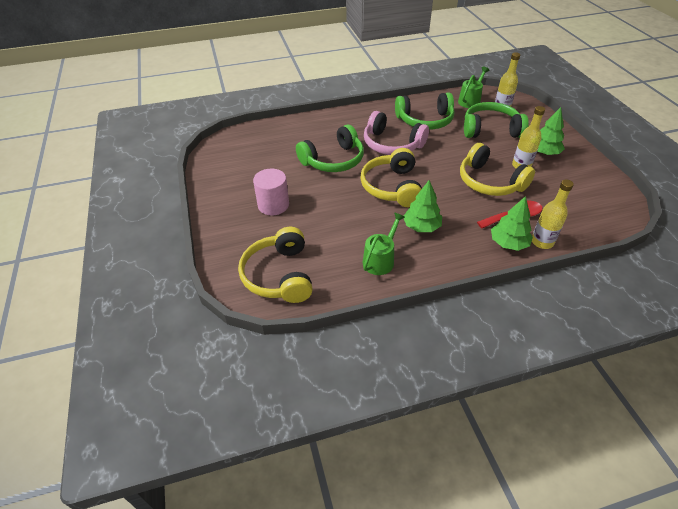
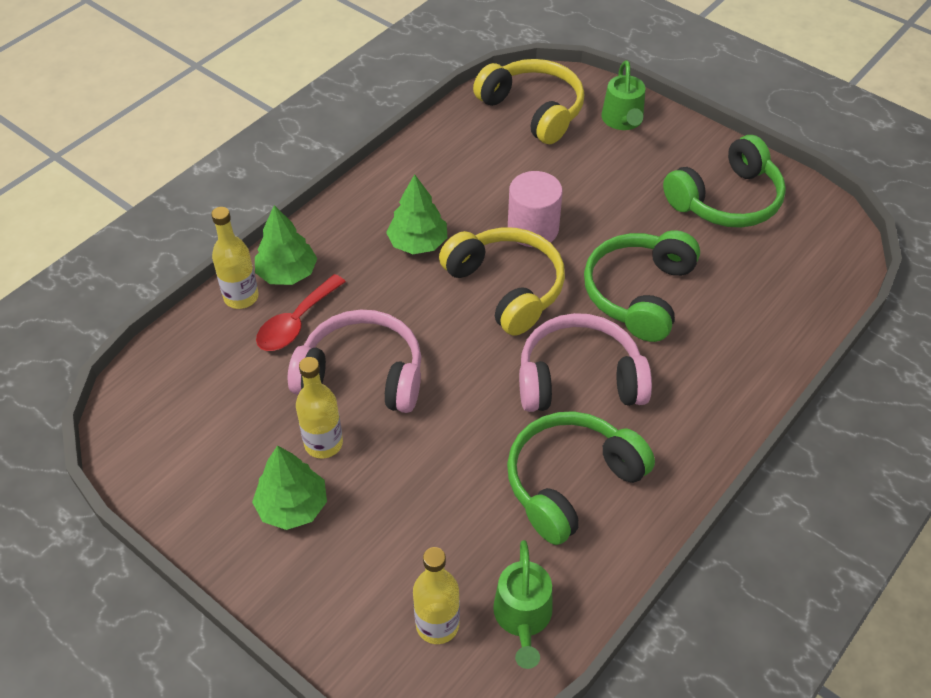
camera: 145 degrees right, 5 degrees up
pink cylinder [253,169,289,215] -> pink cylinder moved to [508,171,563,247]
green watering can [363,212,405,275] -> green watering can moved to [602,60,645,130]
yellow headphones [460,143,535,196] -> pink headphones [288,310,421,413]
green headphones [464,102,529,138] -> green headphones moved to [663,135,786,228]

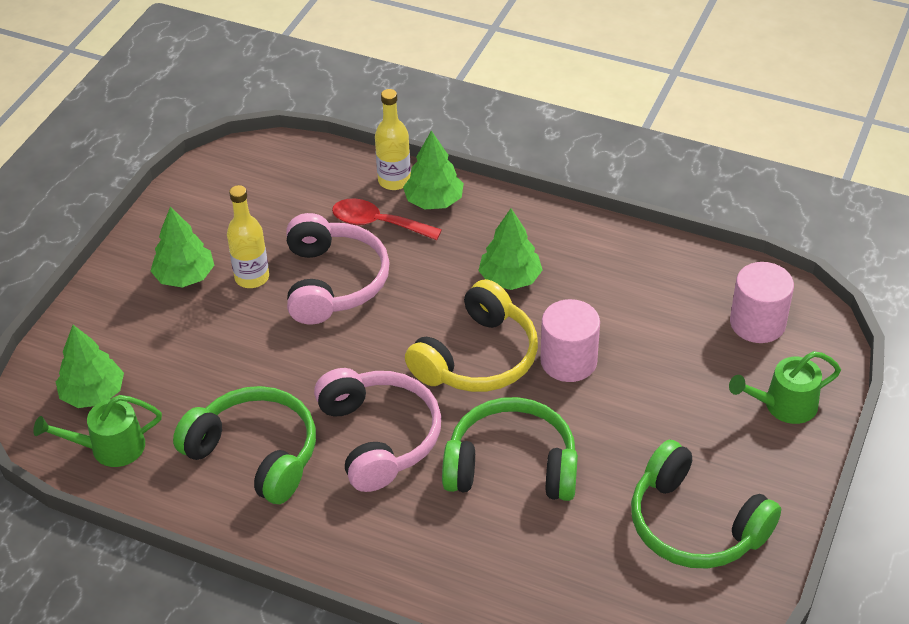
camera: 75 degrees right, 5 degrees down
yellow bottle [413,547,460,644] -> green tree [56,325,124,408]
yellow headphones [473,59,584,144] -> pink cylinder [730,262,794,343]

